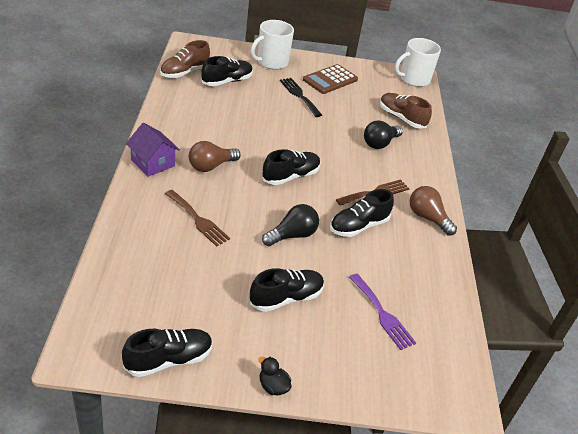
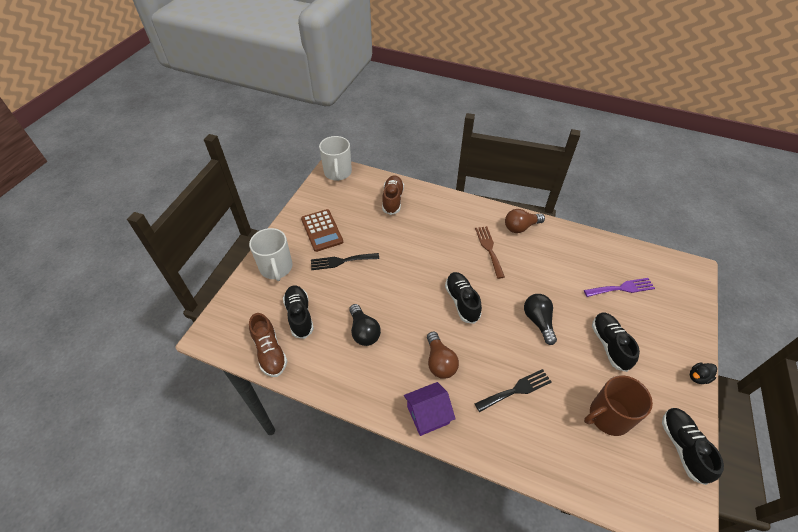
camera: 65 degrees left, 10 degrees up
brown fork [165,190,230,247] -> black fork [475,369,552,412]
black shoe [330,189,394,237] -> none
black light bulb [364,120,403,149] -> black light bulb moved to [349,304,381,346]
brown shoe [380,93,432,129] -> brown shoe turned 120 degrees clockwise [382,175,404,215]
none -> brown mug [584,375,653,436]

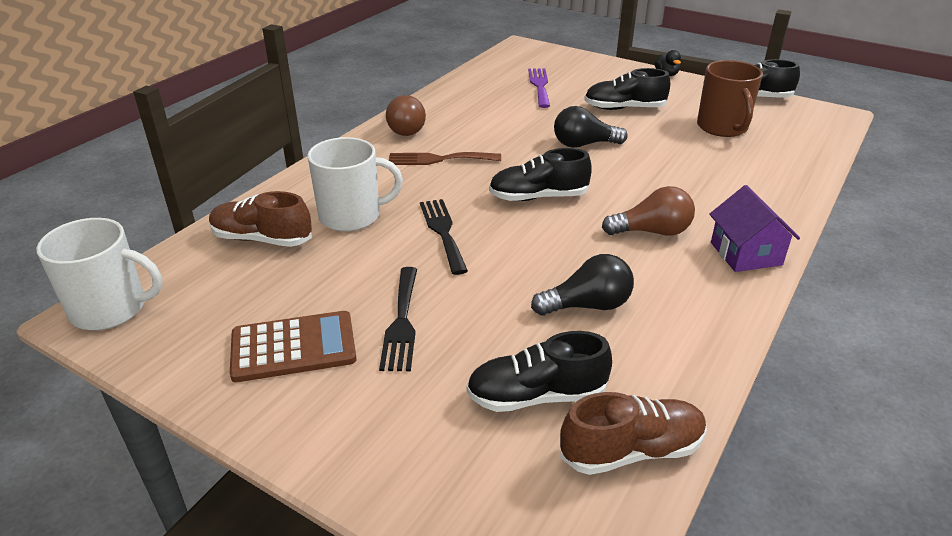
camera: 80 degrees left, 15 degrees down
white mug [249,228,293,281] -> white mug moved to [307,137,403,232]
black fork [475,369,552,412] -> black fork moved to [420,199,468,275]

